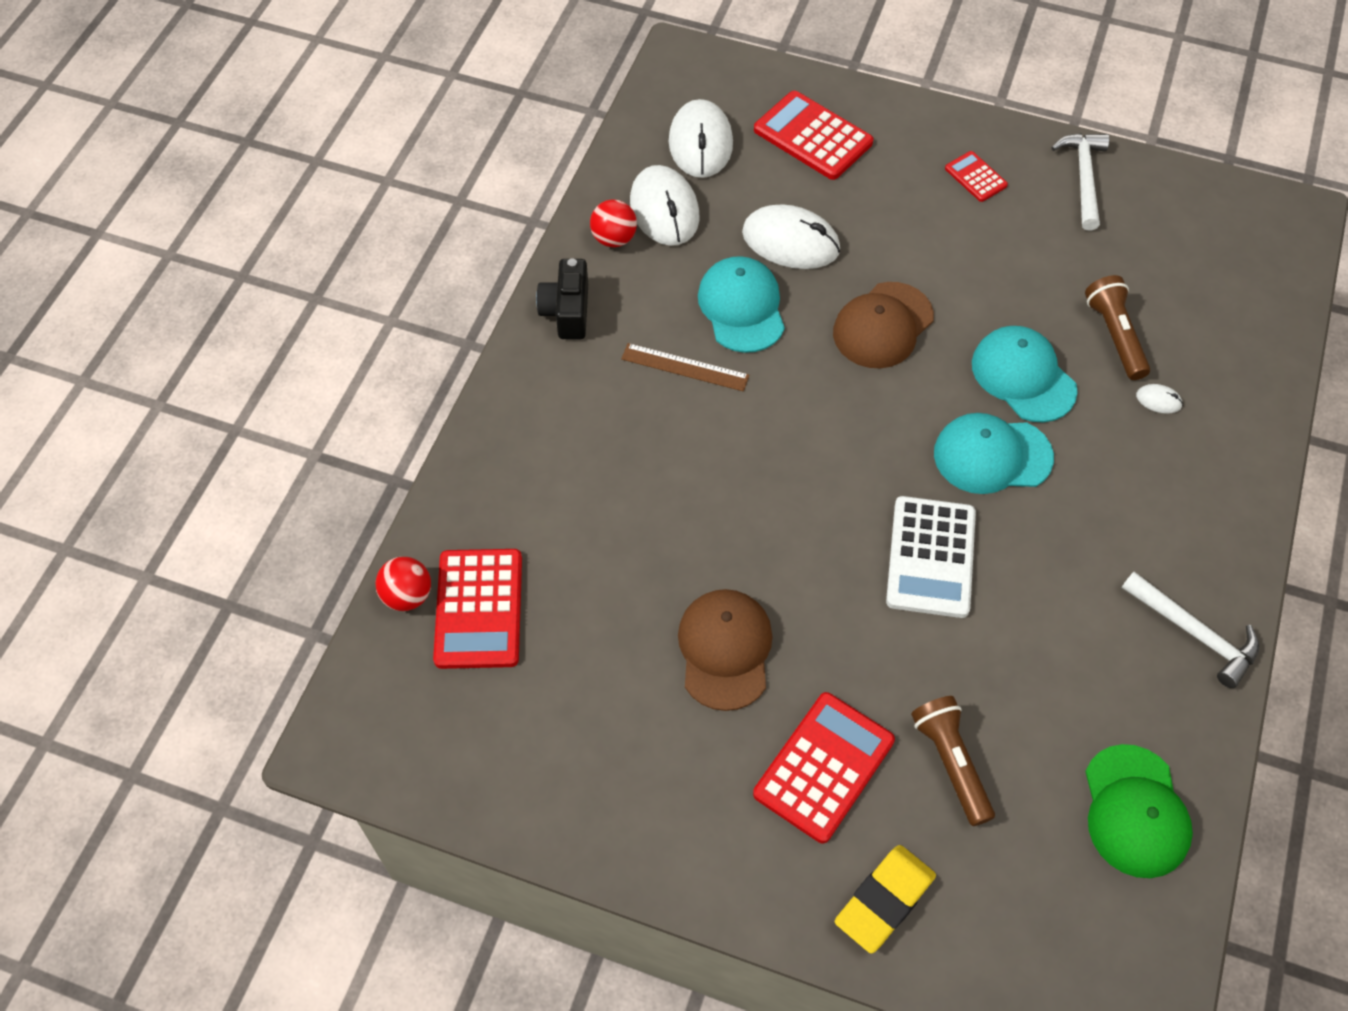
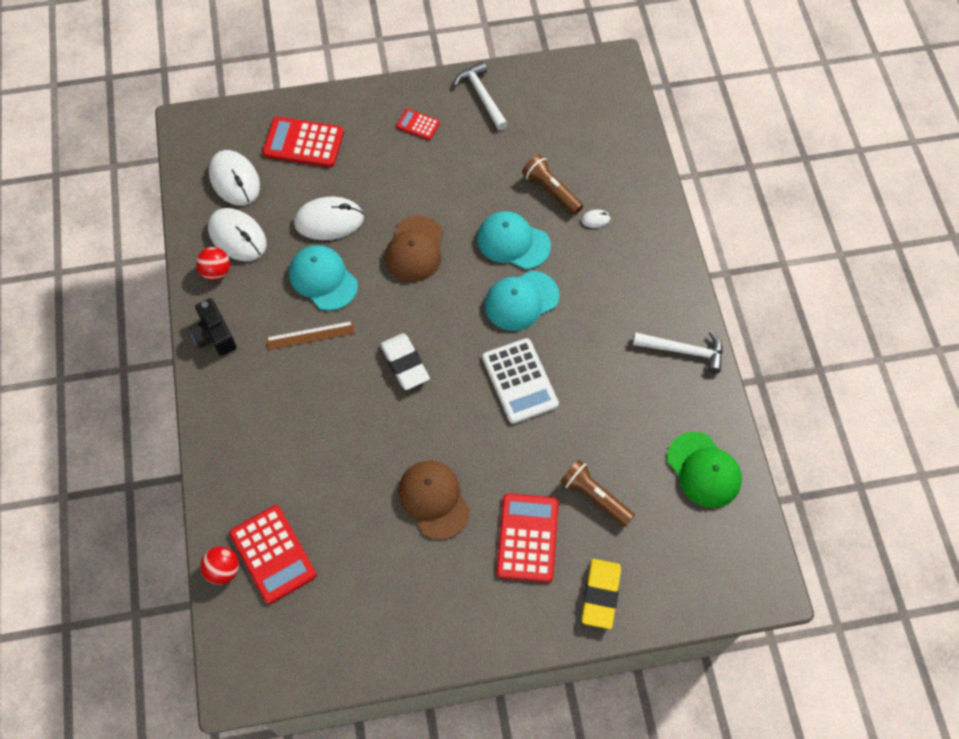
camera: 30 degrees left, 5 degrees up
none -> white eraser [380,333,430,390]

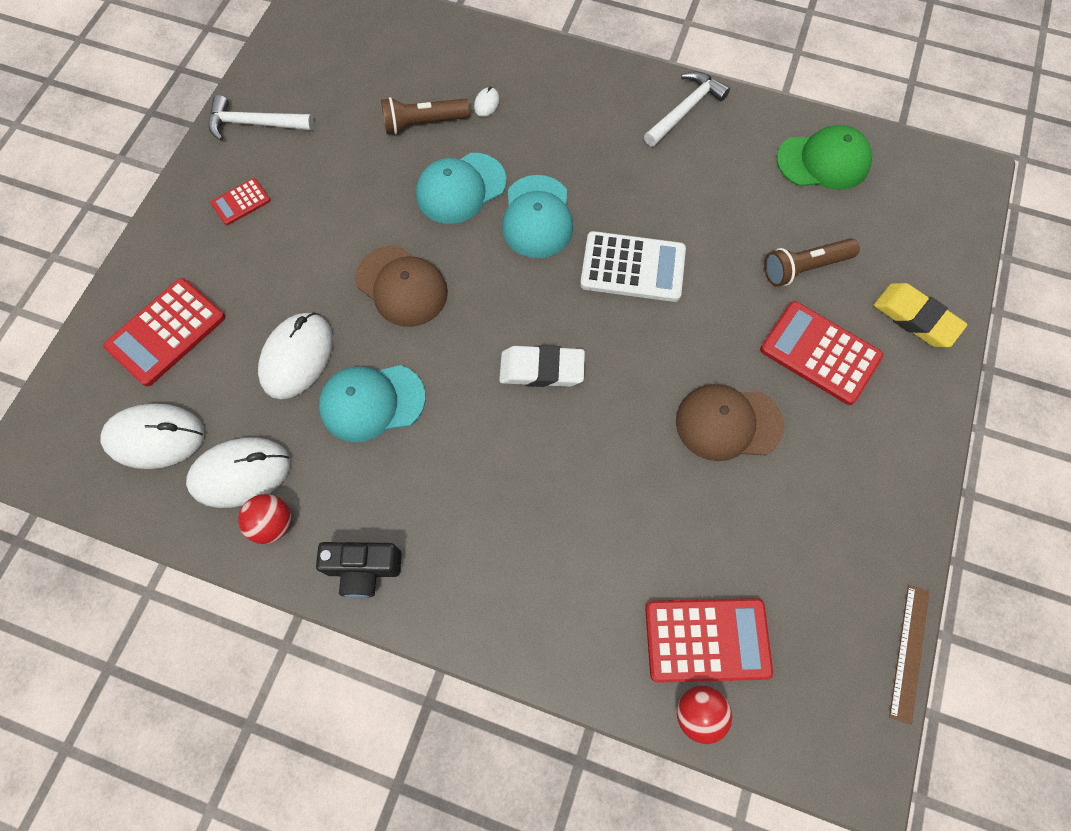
camera: 60 degrees left, 5 degrees up
brown ruler [266,321,355,350] -> brown ruler moved to [889,585,930,725]

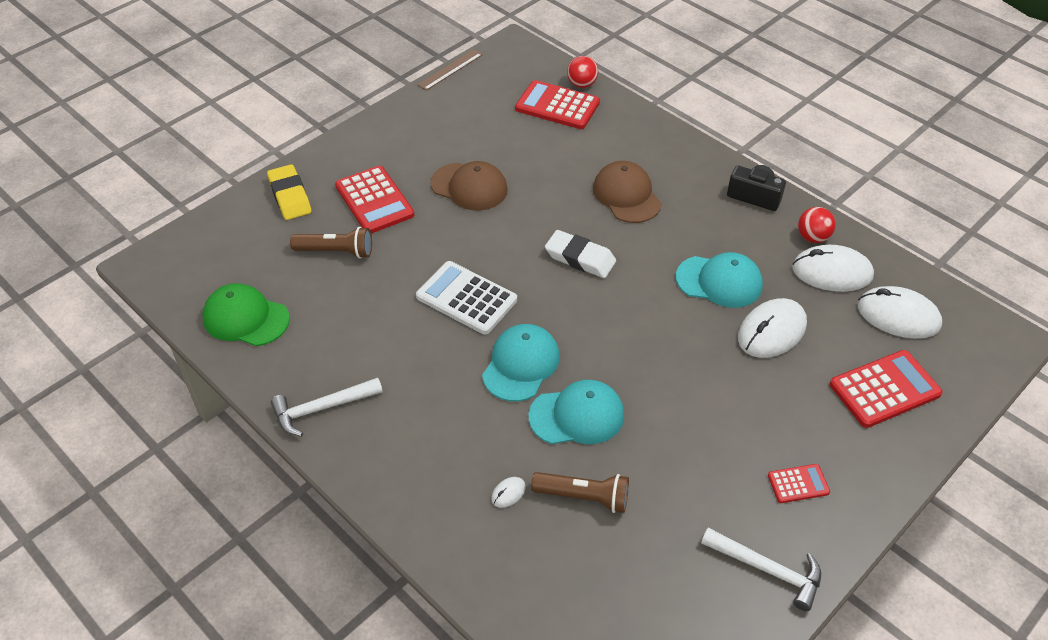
camera: 155 degrees left, 20 degrees down
brown cap [355,246,448,327] -> brown cap moved to [593,161,661,223]

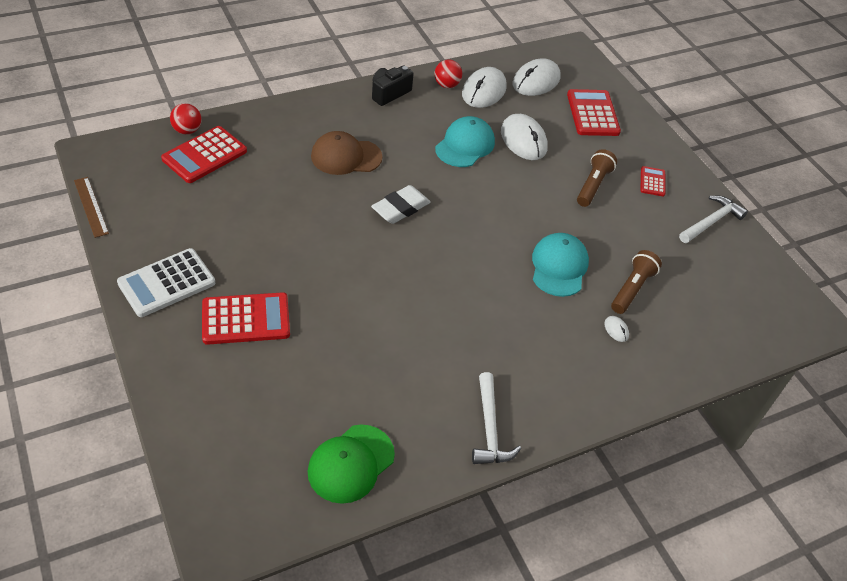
camera: 75 degrees left, 0 degrees up
yellow eraser [267,164,311,220] -> none
brown flashlight [290,227,372,259] -> brown flashlight moved to [577,149,617,207]
white calculator [416,261,517,334] -> white calculator moved to [117,248,215,317]
brown cap [430,161,508,211] -> none
turquoise cap [482,324,560,402] -> none

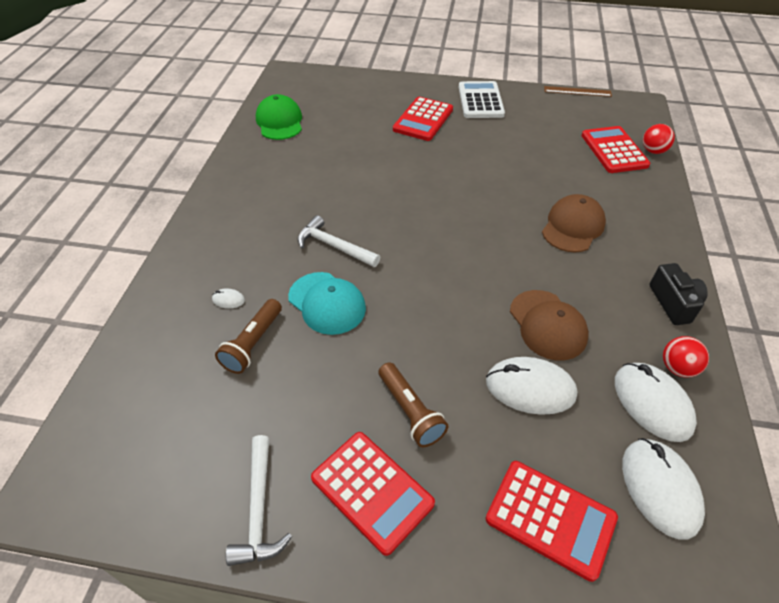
camera: 130 degrees right, 0 degrees up
white eraser [371,185,431,224] -> none
turquoise cap [435,116,495,167] -> brown cap [510,290,589,360]
white hammer [472,372,521,464] -> white hammer moved to [298,215,380,267]
brown flashlight [611,250,662,314] -> brown flashlight turned 45 degrees clockwise [215,299,282,374]
red calculator [640,166,665,196] -> red calculator [311,432,435,556], size x1.89

